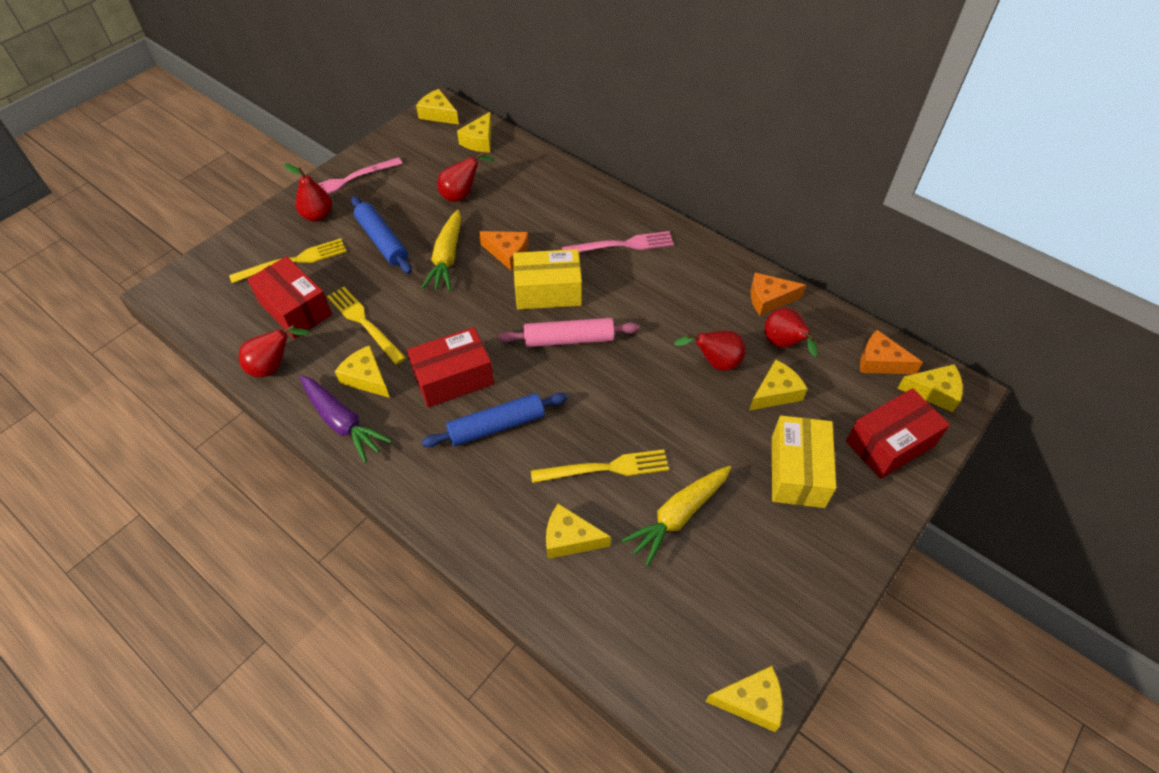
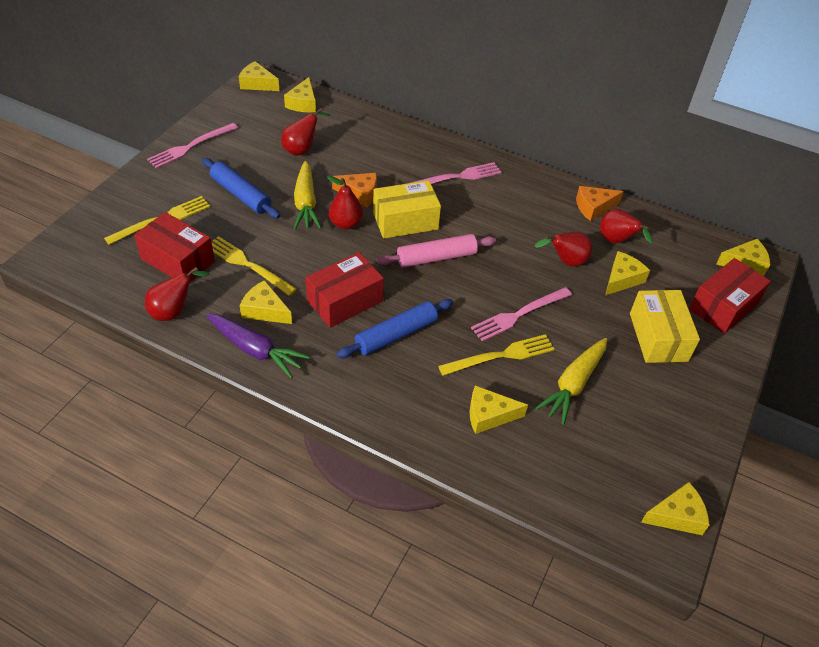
camera: 15 degrees left, 5 degrees down
red pear [284,164,332,222] -> red pear moved to [327,176,363,230]
orange cheese [860,330,923,374] -> none
none -> pink fork [471,287,572,341]

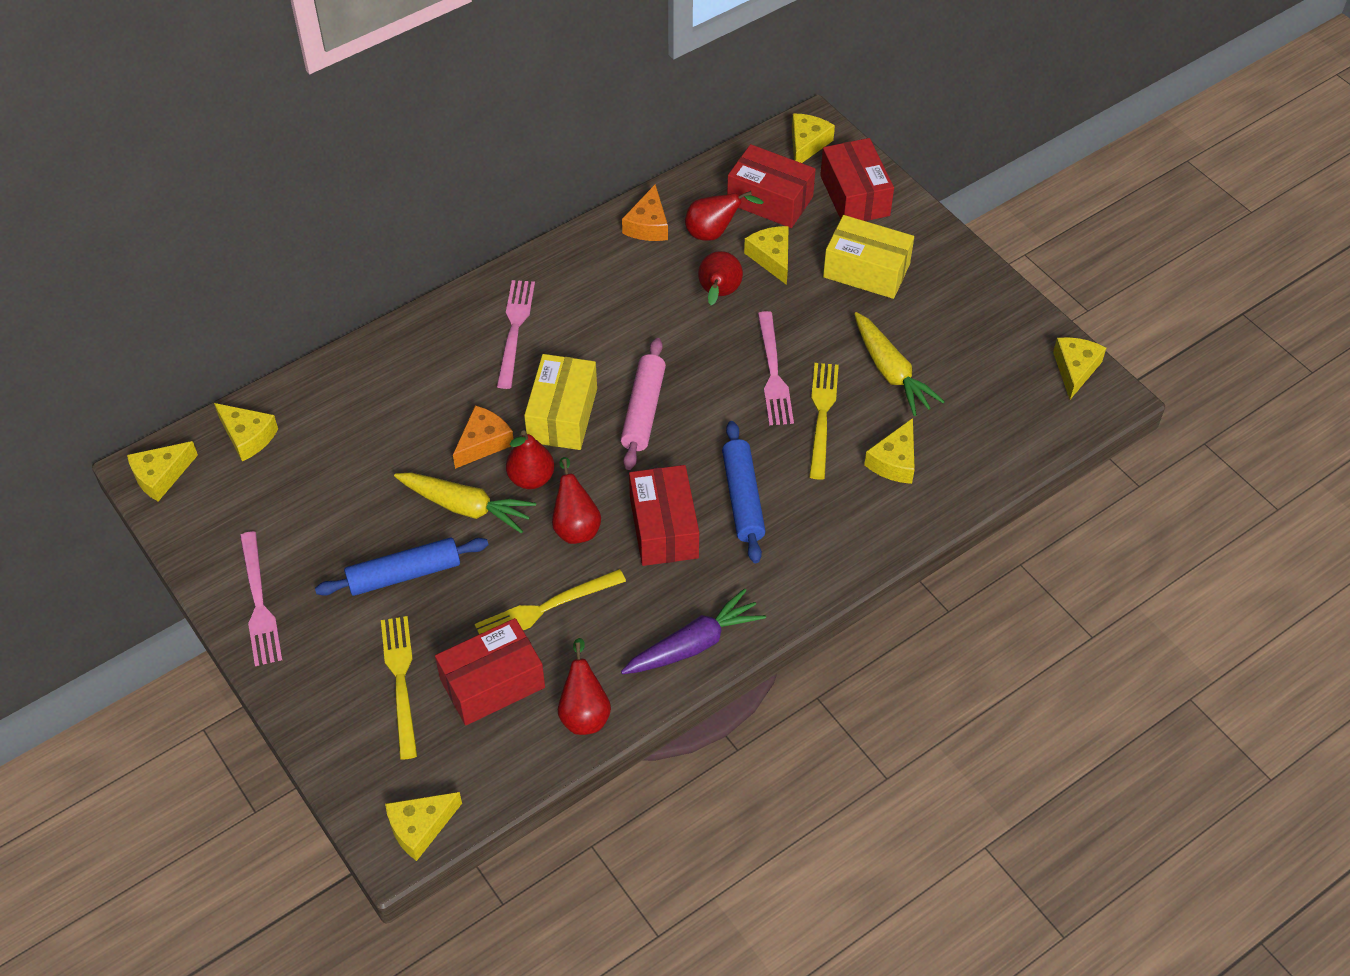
camera: 60 degrees left, 5 degrees up
yellow cheese [239,280,292,324] -> yellow cheese moved to [385,792,462,861]
red pear [281,108,330,156] -> red pear moved to [552,457,601,544]
none -> red box [727,144,816,228]

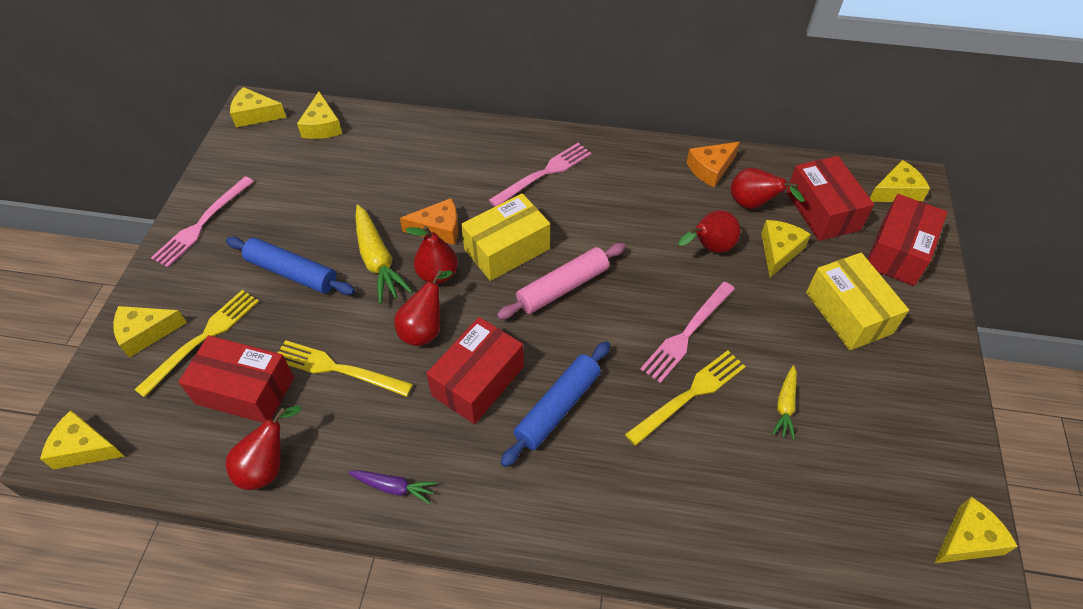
camera: 45 degrees right, 0 degrees up
purple carrot [621,589,766,674] -> purple carrot [348,470,437,504], size x0.57
yellow carrot [854,312,945,416] -> yellow carrot [772,365,797,440], size x0.57
yellow cheese [864,418,915,484] -> yellow cheese moved to [113,306,187,358]

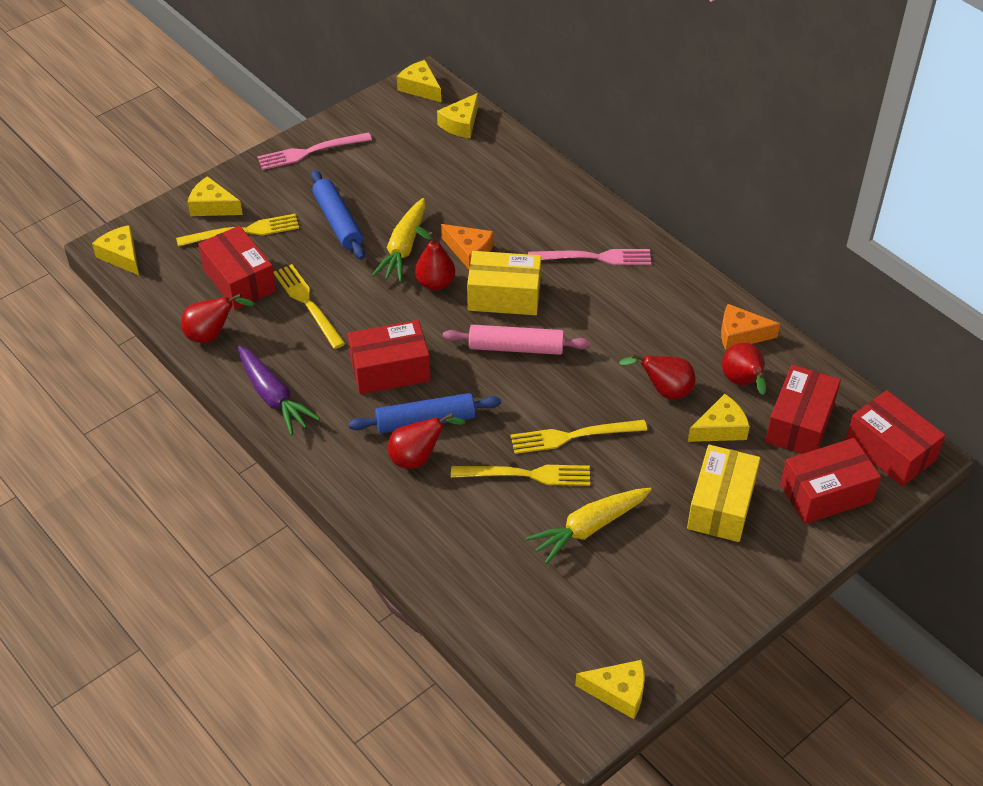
camera: 40 degrees right, 5 degrees down
purple carrot [348,470,437,504] -> purple carrot [238,345,320,435], size x1.75
red pear [394,270,453,346] -> red pear moved to [388,413,466,469]
pink fork [640,281,735,383] -> yellow fork [511,420,647,454]
yellow carrot [772,365,797,440] -> yellow carrot [526,488,652,564], size x1.75
yellow cheese [870,160,930,202] -> red box [846,390,946,486]

